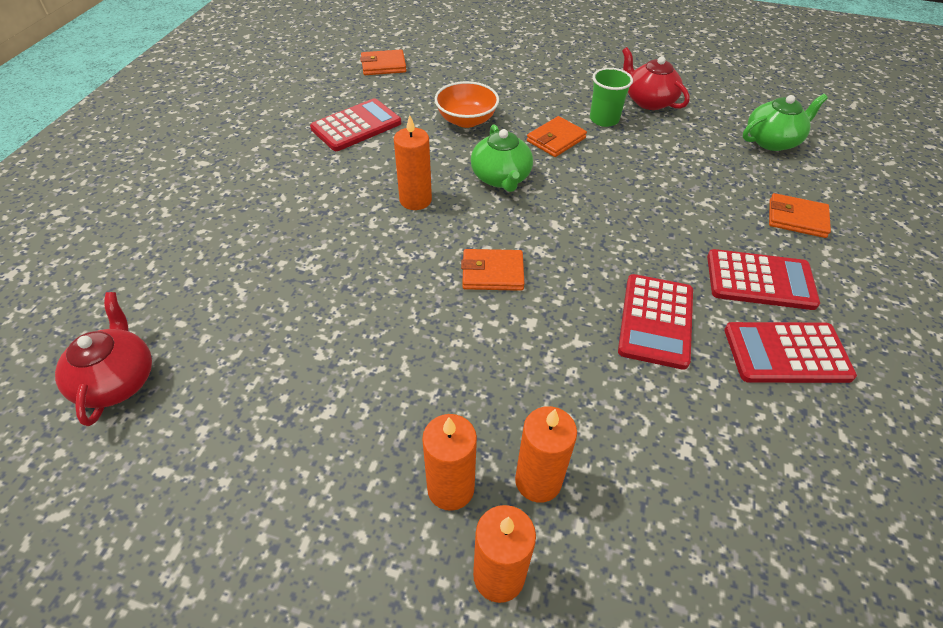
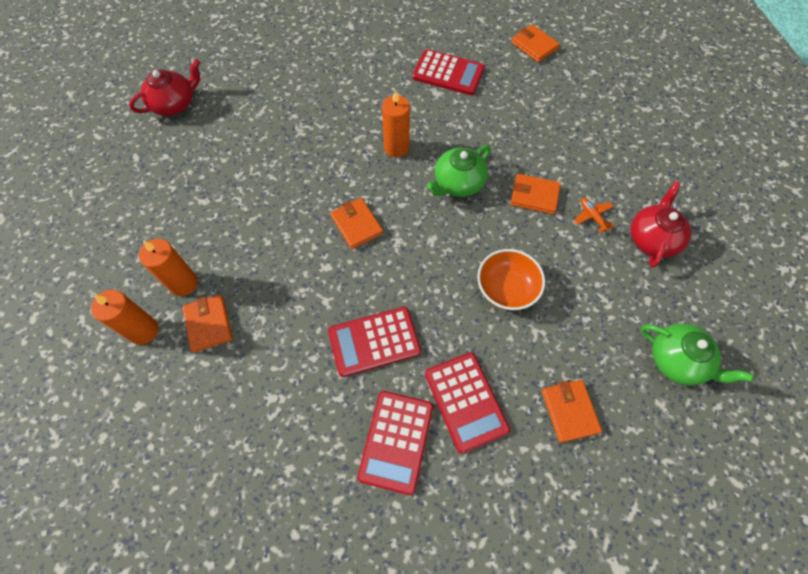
camera: 60 degrees right, 15 degrees up
orange bowl [435,81,499,128] -> orange bowl moved to [477,249,545,310]
orange candle [515,406,577,503] -> orange wallet [182,295,233,352]
green cup [590,68,633,127] -> orange plane [573,198,614,233]
red calculator [724,322,857,383] -> red calculator turned 135 degrees counterclockwise [357,391,433,495]

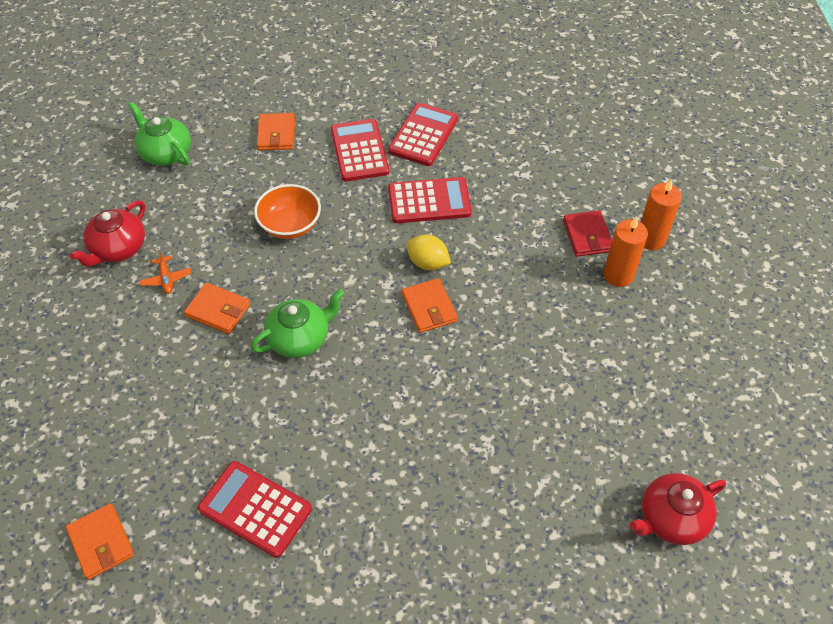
camera: 170 degrees left, 10 degrees down
orange wallet [182,295,233,352] -> red wallet [563,210,612,257]
orange candle [382,90,410,157] -> none
none -> yellow lemon [406,235,451,271]

